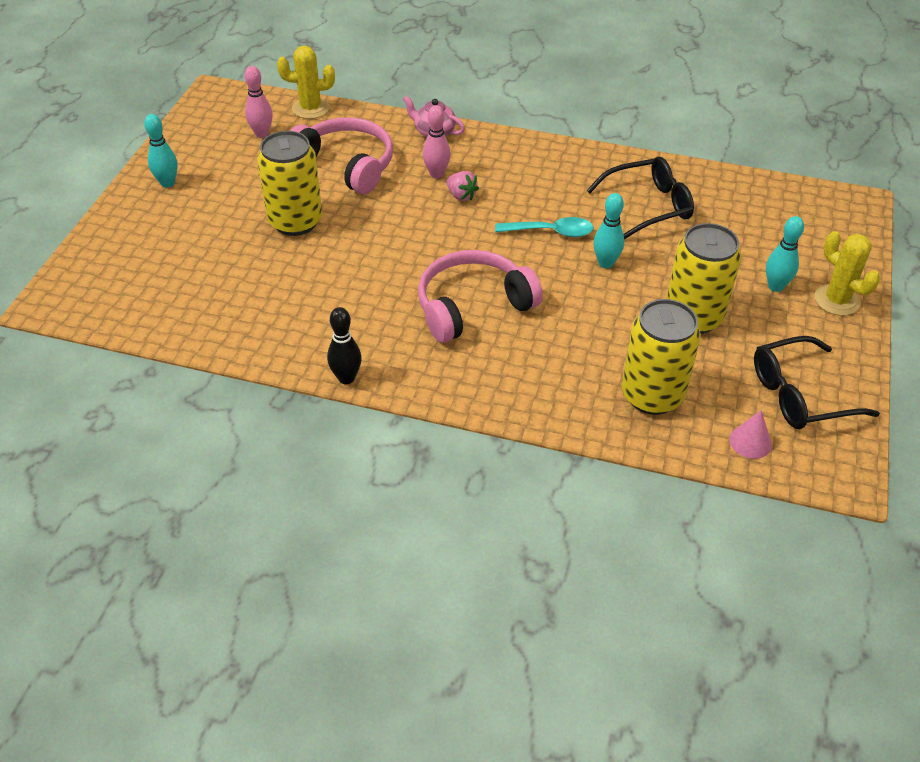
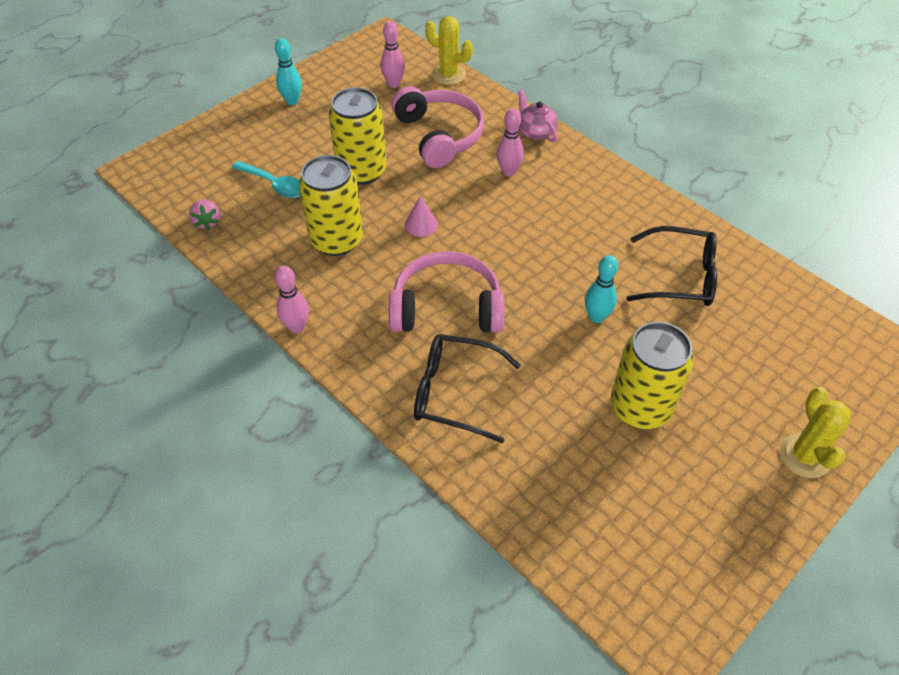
camera: 30 degrees right, 5 degrees up
black bowling pin [327,307,362,384] -> pink bowling pin [275,265,309,333]
pink strawberry [446,171,479,201] -> pink strawberry moved to [189,199,220,230]
turquoise spoon [495,217,594,237] -> turquoise spoon moved to [232,161,300,198]
yellow can [622,299,701,415] -> yellow can moved to [299,155,363,256]
pink cone [729,410,772,459] -> pink cone moved to [405,196,438,237]
black glasses [754,336,880,429] -> black glasses moved to [414,334,521,443]
turquoise bowling pin [766,216,804,292] -> none

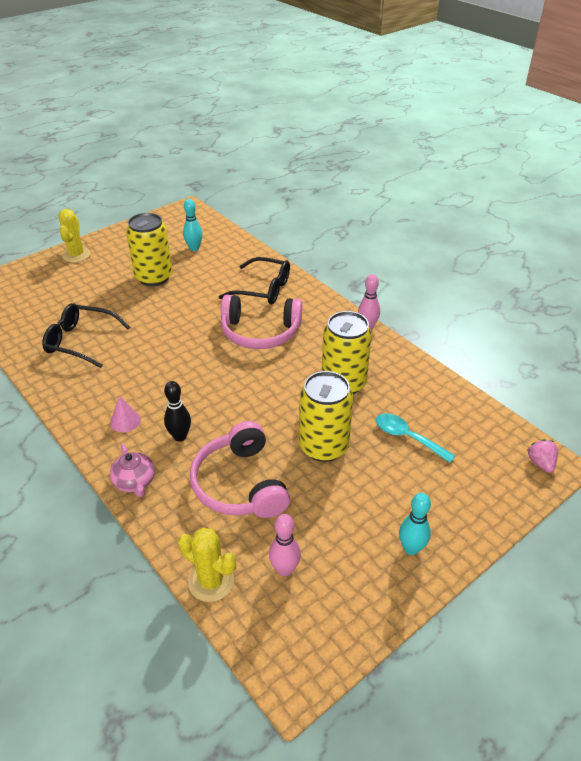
camera: 175 degrees left, 10 degrees down
pink strawberry [189,199,220,230] -> pink strawberry moved to [527,439,558,473]
pink cone [405,196,438,237] -> pink cone moved to [110,396,141,433]
pink bowling pin [497,108,524,176] -> black bowling pin [164,381,191,442]
turquoise bowling pin [585,255,618,323] -> turquoise bowling pin moved to [183,199,202,251]

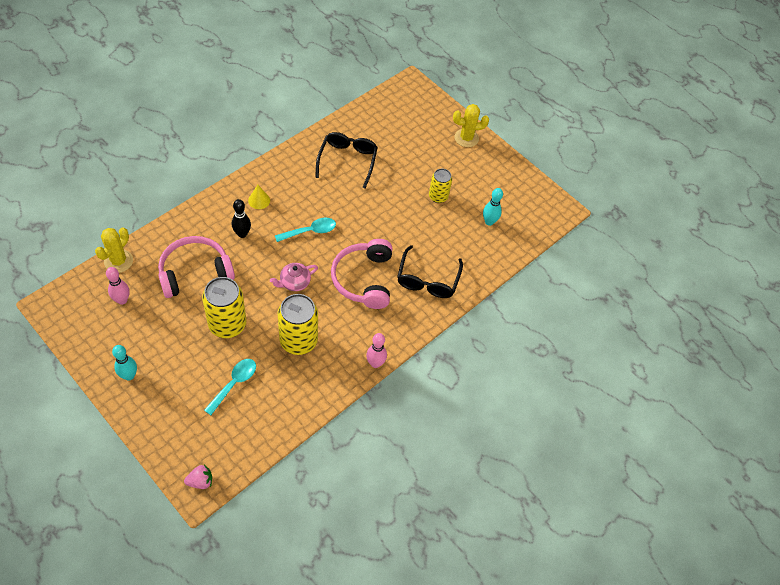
camera: 80 degrees right, 15 degrees up
pink cone [110,396,141,433] -> yellow cone [248,185,270,209]
pink teapot [110,444,155,497] -> pink teapot moved to [270,263,318,291]
yellow can [126,213,172,286] -> yellow can [429,169,452,203], size x0.59
none -> turquoise spoon [275,218,336,242]

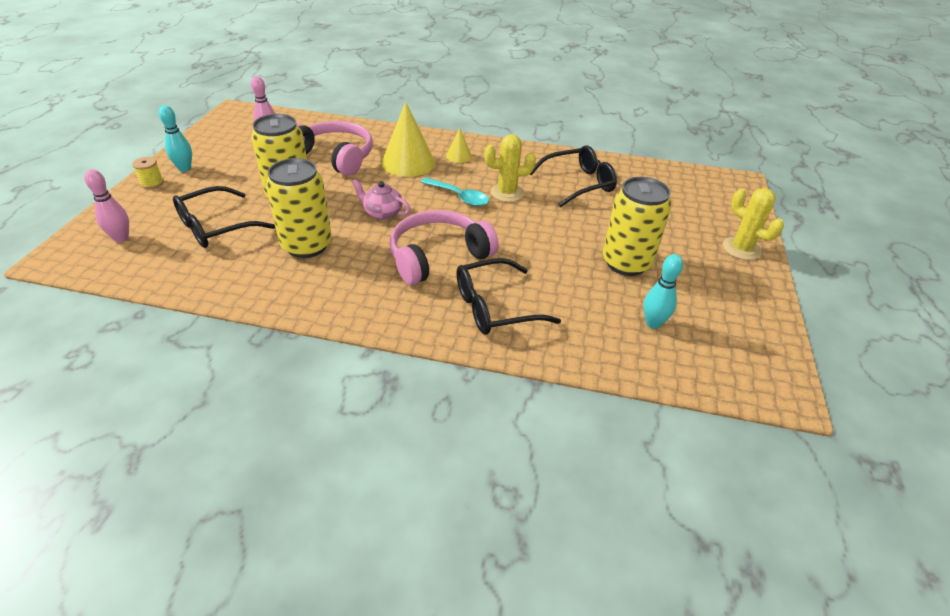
camera: 60 degrees right, 15 degrees down
yellow cactus [95,228,133,273] -> yellow cactus moved to [485,134,536,202]
pink strawberry [184,465,212,489] -> none
turquoise spoon [204,359,256,415] -> black glasses [173,186,275,248]
black bowling pin [232,199,251,238] -> yellow cone [382,102,435,177]
pink bowling pin [366,333,387,368] -> pink bowling pin moved to [84,169,129,243]
yellow can [429,169,452,203] -> yellow can [603,177,672,276], size x1.69
none -> yellow spool [132,157,164,189]

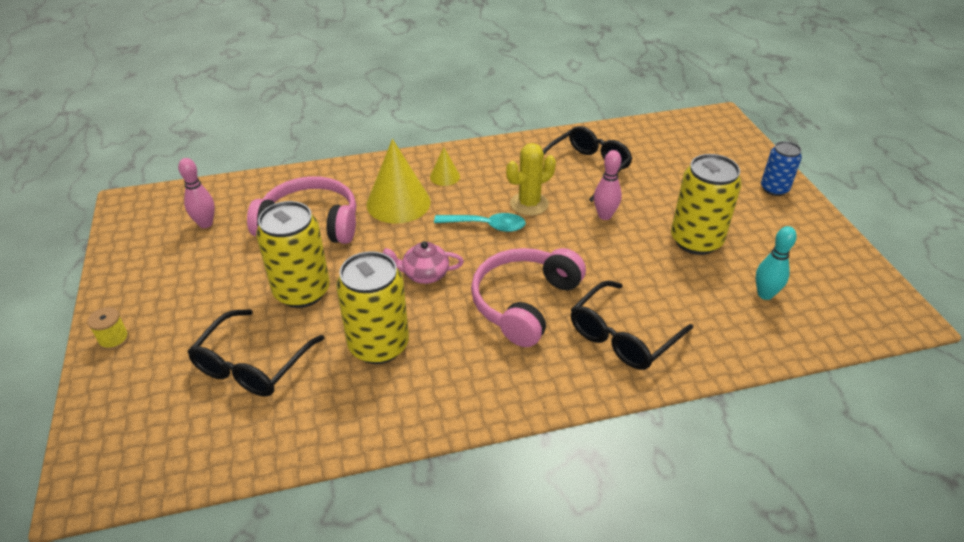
camera: 25 degrees left, 0 degrees up
pink bowling pin [84,169,129,243] -> pink bowling pin moved to [594,150,622,220]
turquoise bowling pin [159,105,192,172] -> none
yellow cactus [723,188,784,260] -> blue can [761,141,802,196]

